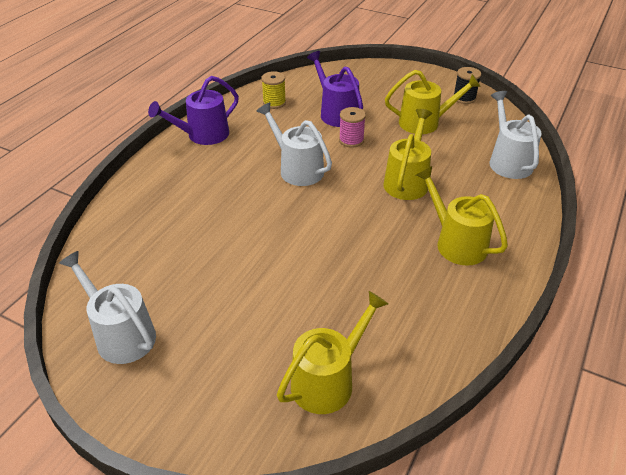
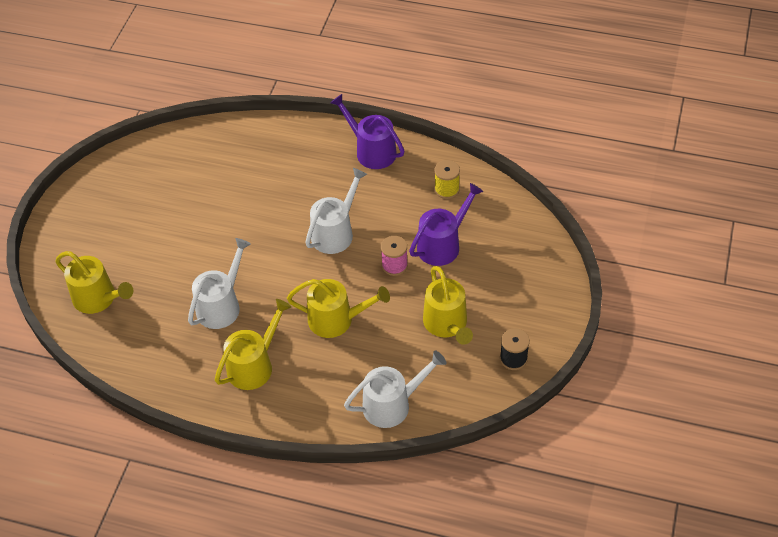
camera: 80 degrees right, 10 degrees up
white watering can [59,251,156,364] -> white watering can moved to [188,238,251,329]

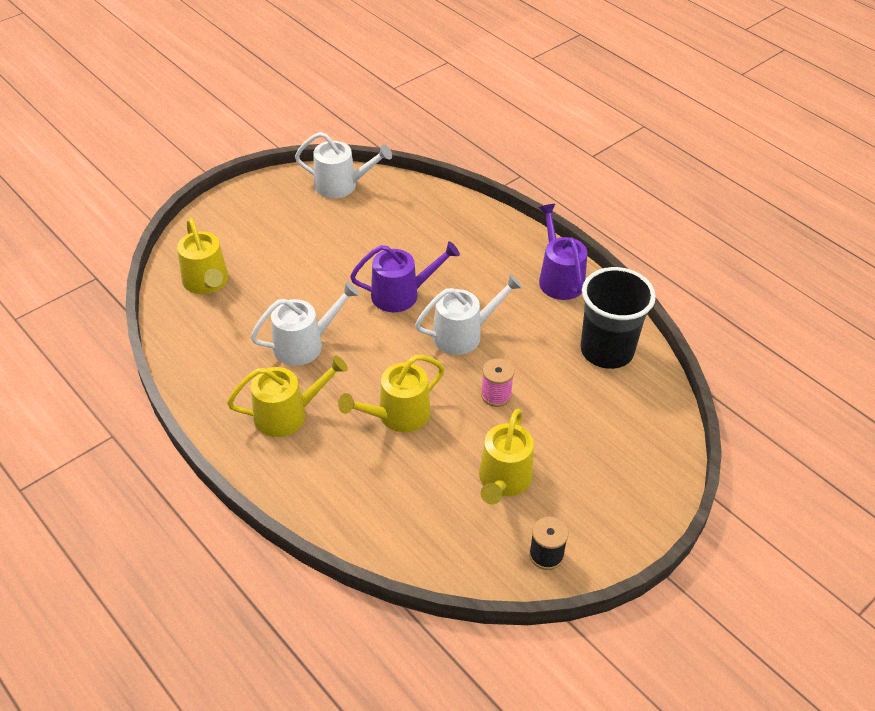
camera: 30 degrees right, 5 degrees down
yellow watering can [287,279,390,338] -> yellow watering can turned 105 degrees clockwise [338,355,445,432]
white watering can [344,350,446,428] -> white watering can moved to [295,132,392,198]
purple watering can [409,183,484,266] -> purple watering can moved to [350,241,460,312]
yellow spool [434,160,460,199] -> black cup [580,267,656,369]

